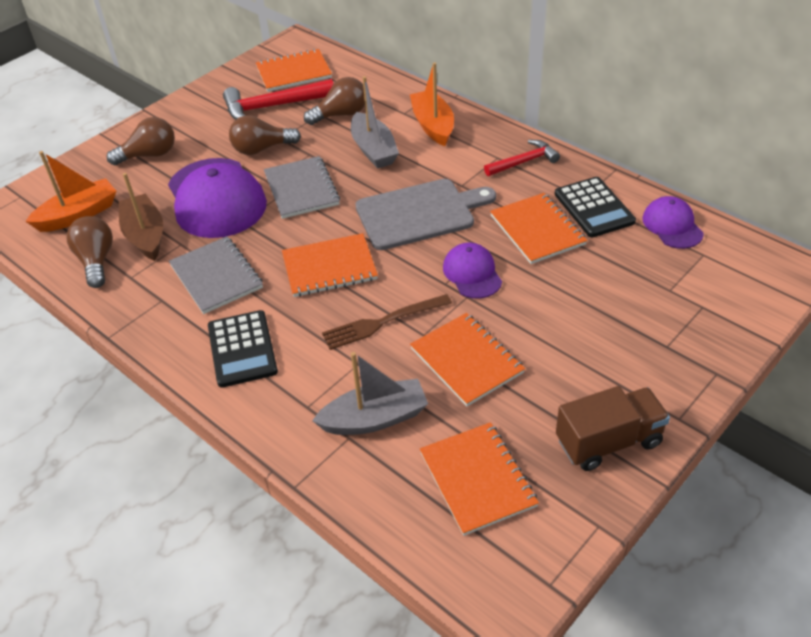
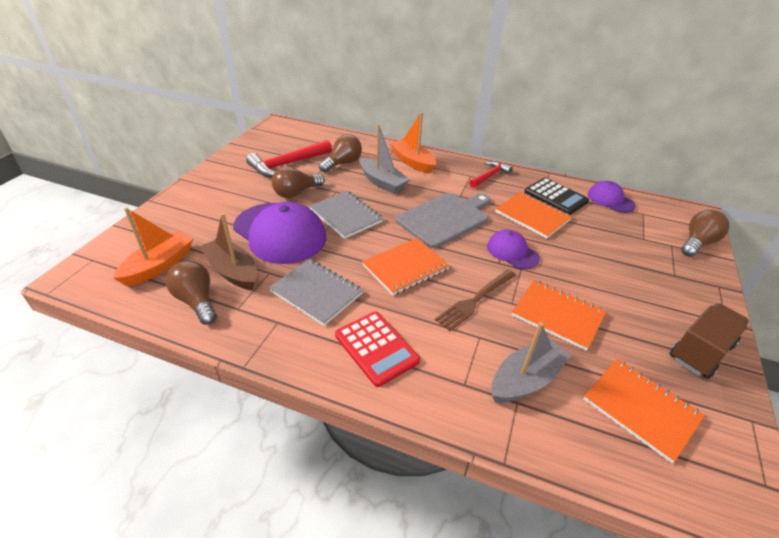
camera: 25 degrees left, 5 degrees down
brown light bulb [107,117,175,165] -> brown light bulb moved to [681,210,730,257]
black calculator [208,310,278,388] -> red calculator [335,311,420,387]
orange notebook [256,49,332,92] -> none

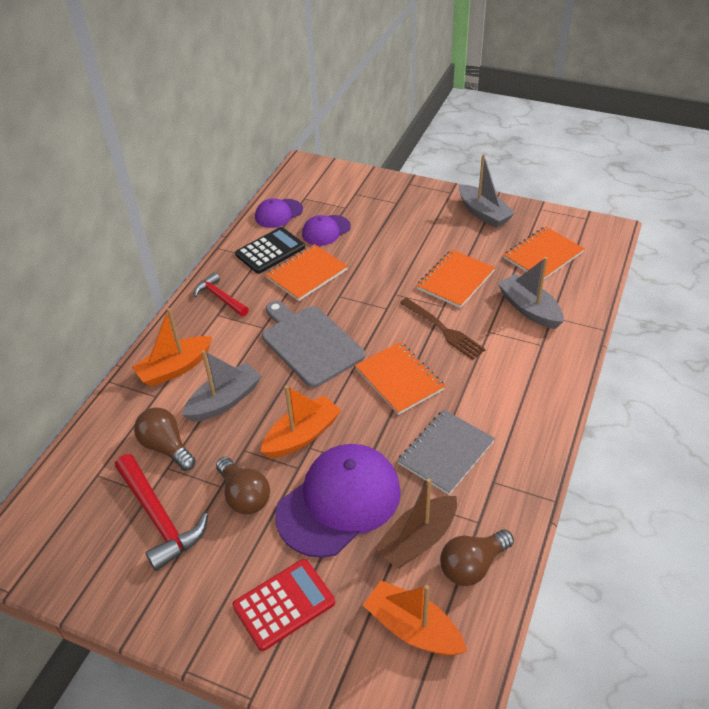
camera: 85 degrees left, 5 degrees up
grey notebook [309,191,383,239] -> orange boat [261,385,342,458]
red calculator [335,311,420,387] -> red calculator moved to [232,559,335,651]
purple cap [487,230,540,269] -> purple cap moved to [302,215,351,246]
brown truck [670,303,749,379] -> grey boat [459,154,515,228]
brown light bulb [681,210,730,257] -> none

